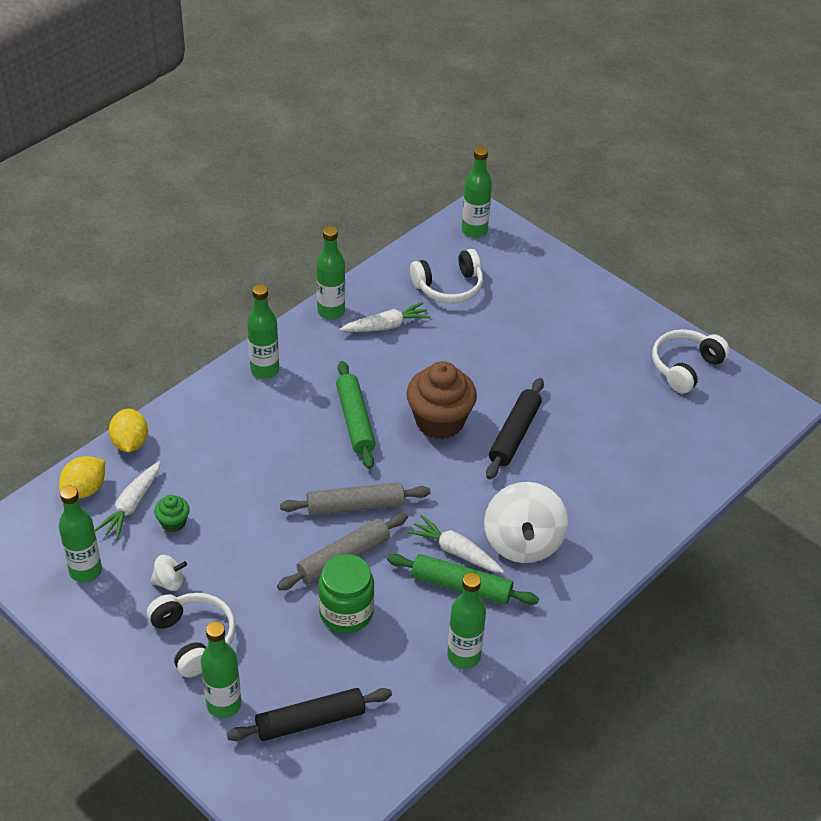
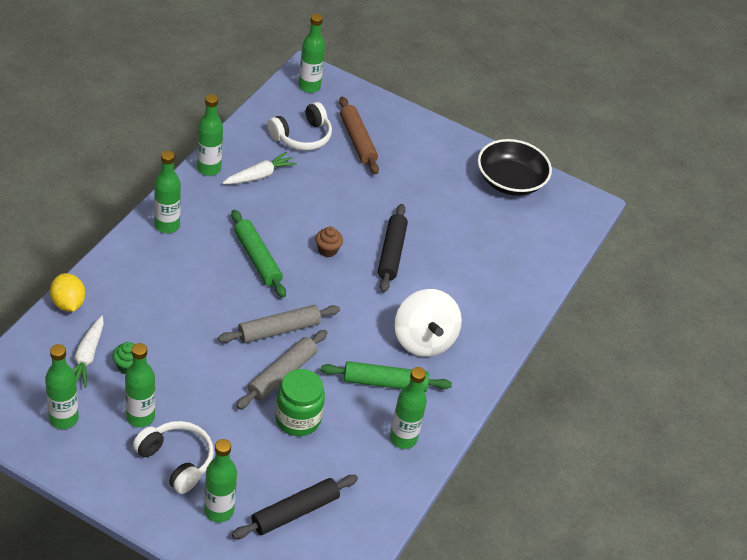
camera: 20 degrees left, 0 degrees up
yellow lemon [59,456,105,498] -> none
white spinning top [150,555,187,591] -> green bottle [125,343,155,427]
brown cupcake [406,361,477,439] -> brown cupcake [315,227,343,257], size x0.47
white carrot [408,515,504,573] -> none
white headphones [652,329,730,394] -> black bowl [478,139,552,196]
none -> brown rolling pin [339,96,379,174]

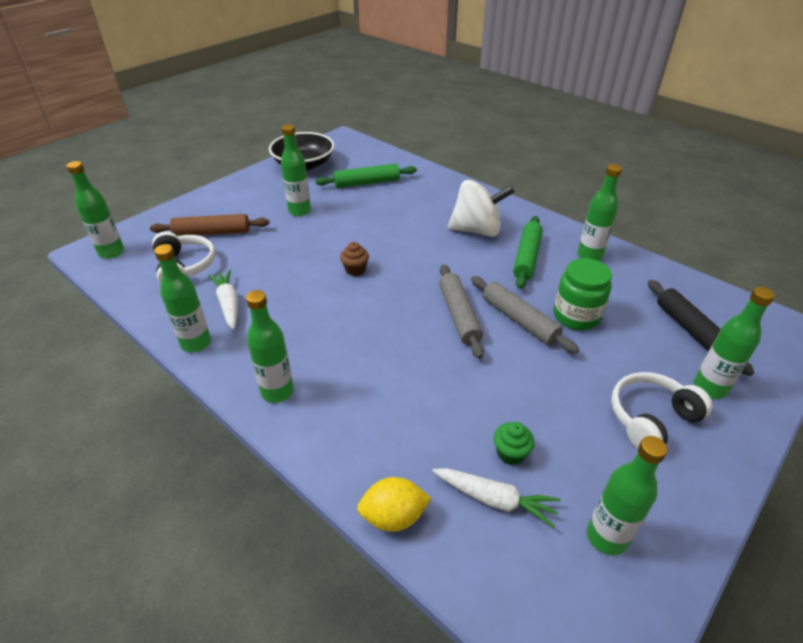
camera: 70 degrees left, 5 degrees down
green bottle [125,343,155,427] -> green bottle moved to [281,124,311,216]
green rolling pin [231,209,286,298] -> green rolling pin moved to [316,164,417,188]
black rolling pin [378,204,408,292] -> none

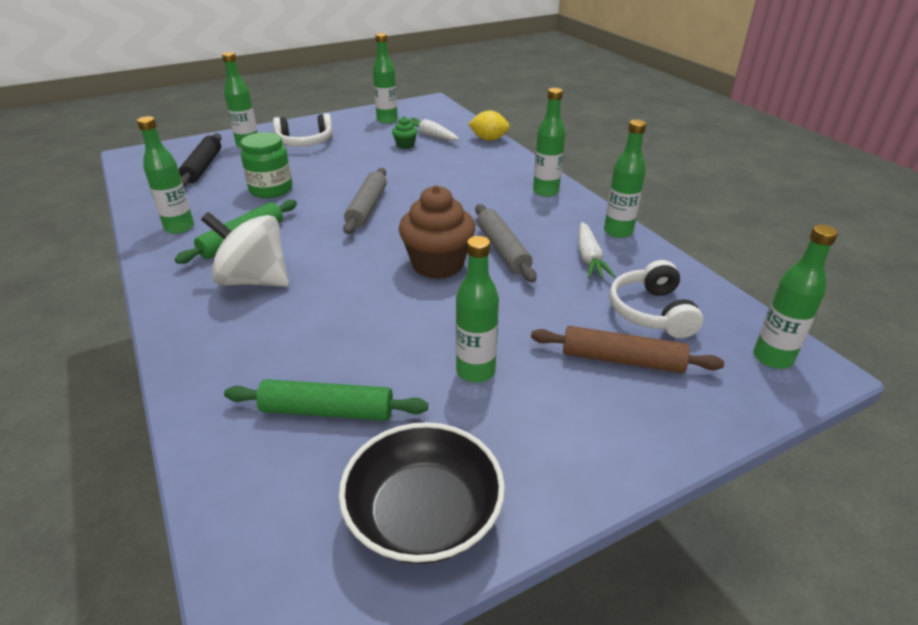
camera: 160 degrees left, 5 degrees down
brown cupcake [340,242,369,276] -> brown cupcake [399,185,475,279], size x2.13
grey rolling pin [471,276,579,354] -> grey rolling pin moved to [475,204,537,283]

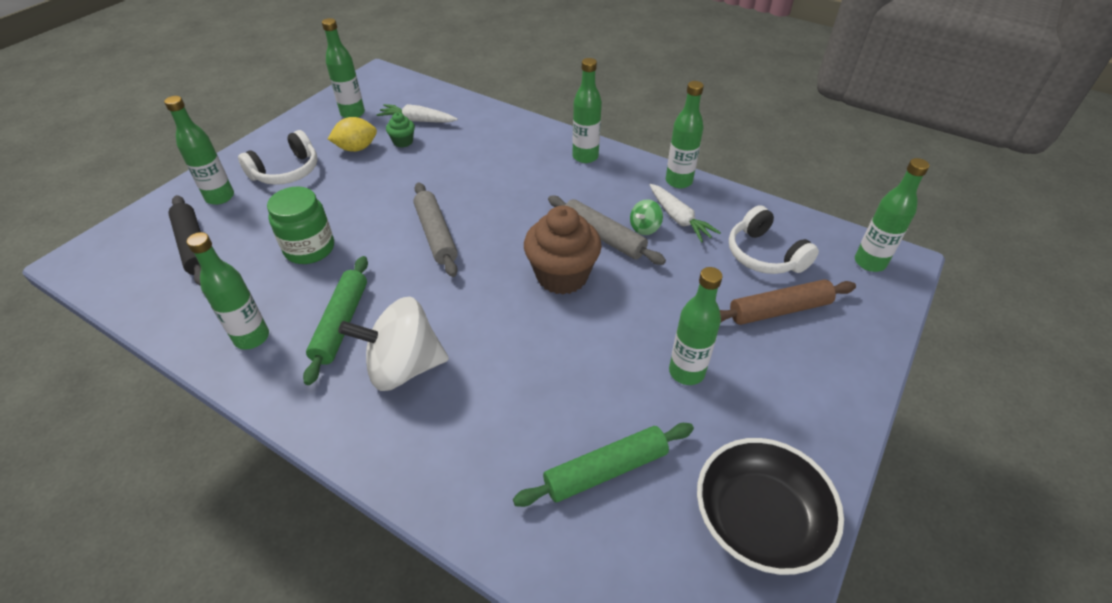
camera: 30 degrees left, 10 degrees up
yellow lemon [468,111,510,141] -> yellow lemon moved to [328,117,377,152]
none -> green spinning top [630,199,663,235]

